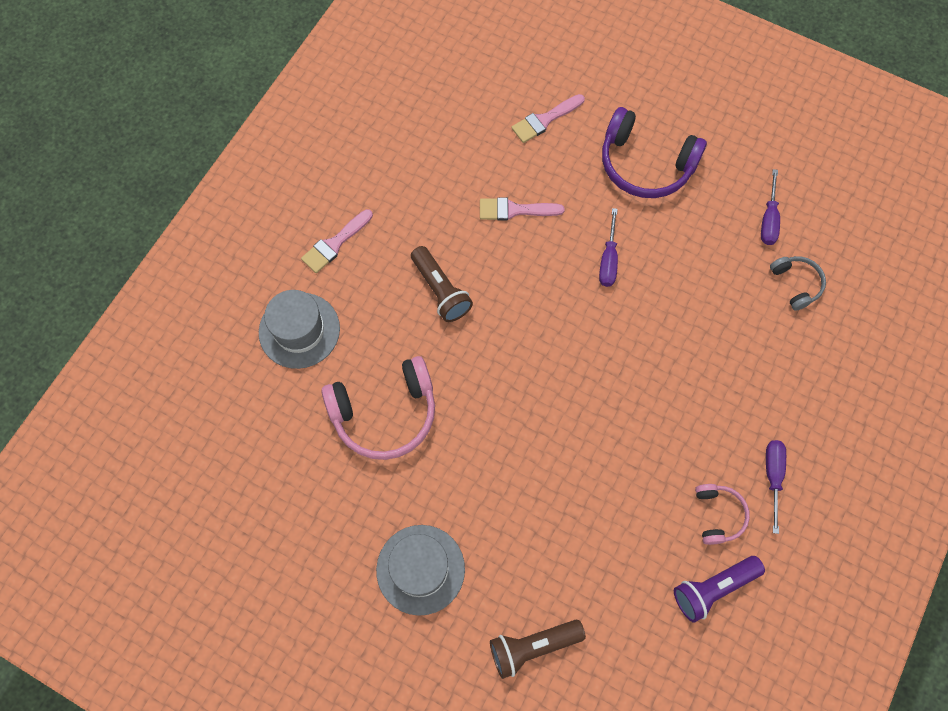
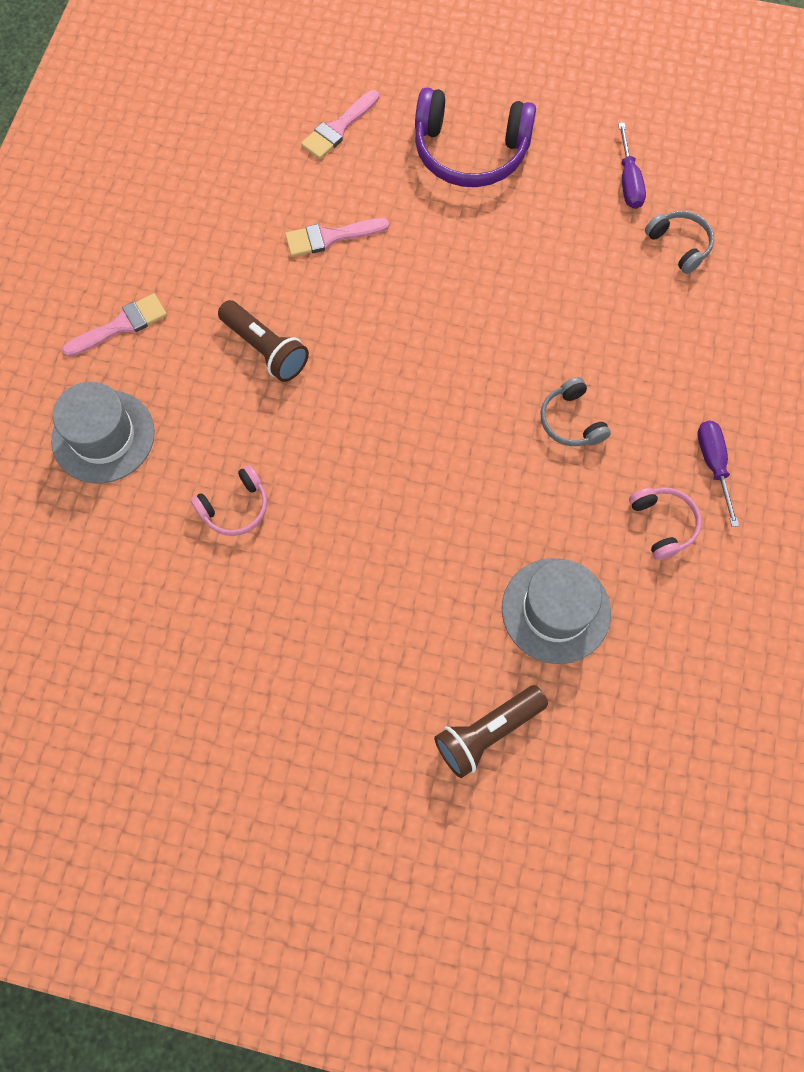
camera: 15 degrees left, 0 degrees up
pink brush [301,209,373,273] -> pink brush turned 150 degrees counterclockwise [62,294,167,357]
pink headphones [321,356,435,460] -> pink headphones [191,465,267,536], size x0.53
grey hat [376,525,465,616] -> grey hat moved to [502,558,611,664]
purple screwdriver [599,208,618,287] -> none
purple flashlight [674,556,765,623] -> none
none -> grey headphones [540,377,611,446]

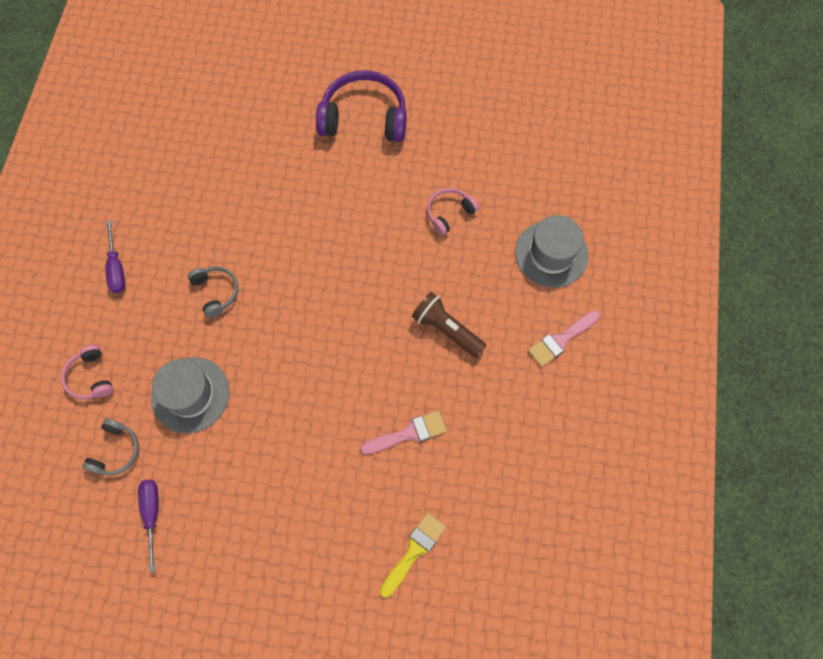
camera: 175 degrees right, 0 degrees up
pink brush [301,90,379,159] -> yellow brush [380,513,446,598]
purple headphones [415,87,536,187] -> purple headphones moved to [316,70,407,142]
brown flashlight [434,685,548,778] -> none
grey hat [502,558,611,664] -> grey hat moved to [151,357,230,433]
pink headphones [629,488,701,560] -> pink headphones moved to [61,345,113,399]
grey headphones [645,211,714,274] -> grey headphones turned 120 degrees counterclockwise [82,418,139,475]

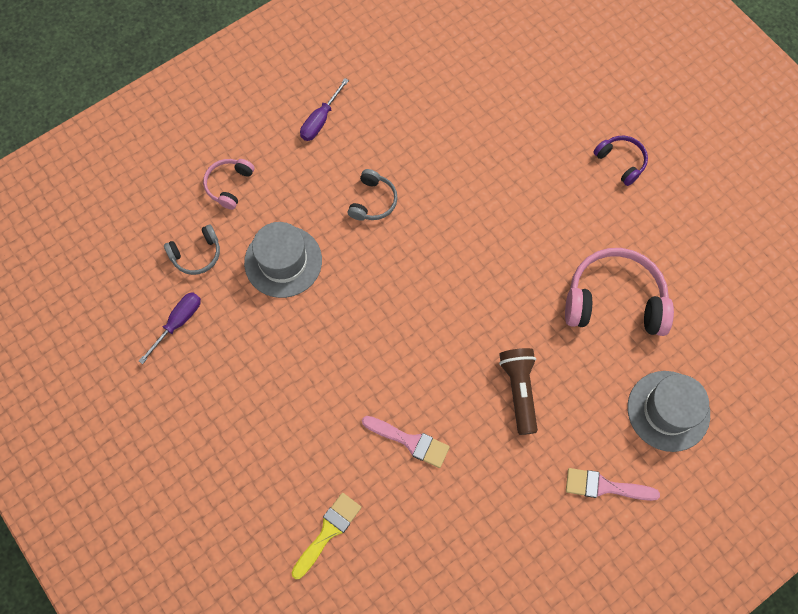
camera: 45 degrees right, 0 degrees up
purple headphones [316,70,407,142] -> purple headphones [593,136,648,186], size x0.53
yellow brush [380,513,446,598] -> yellow brush turned 45 degrees counterclockwise [291,493,361,579]
pink headphones [427,188,479,236] -> pink headphones [565,248,674,336], size x1.90

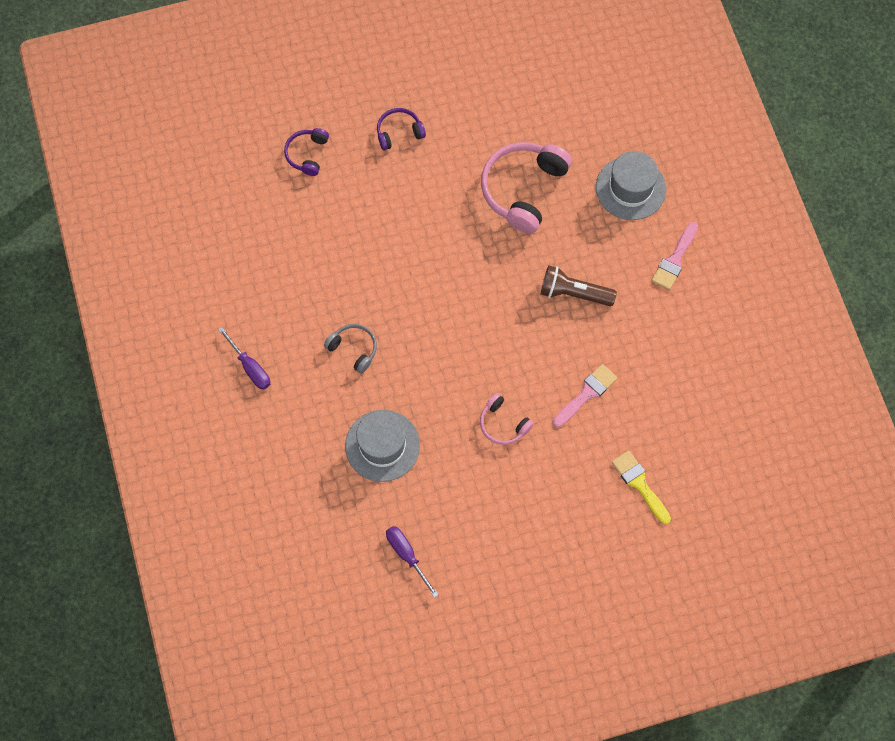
camera: 70 degrees left, 0 degrees up
grey headphones [164,224,220,275] -> none
pink headphones [203,159,255,210] -> pink headphones moved to [480,393,534,445]
none -> purple headphones [284,128,329,176]

